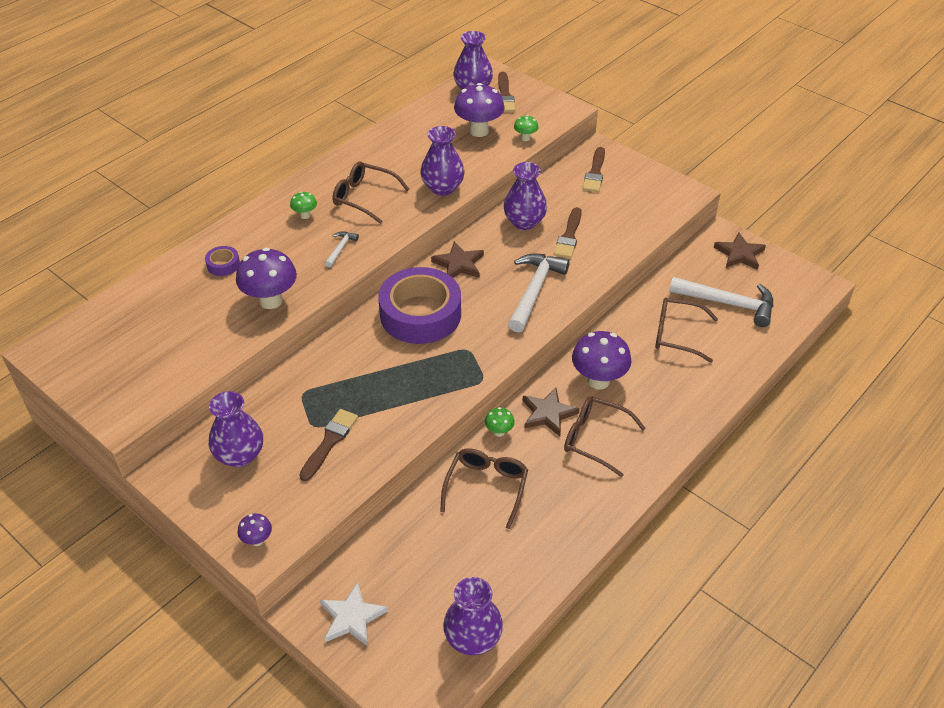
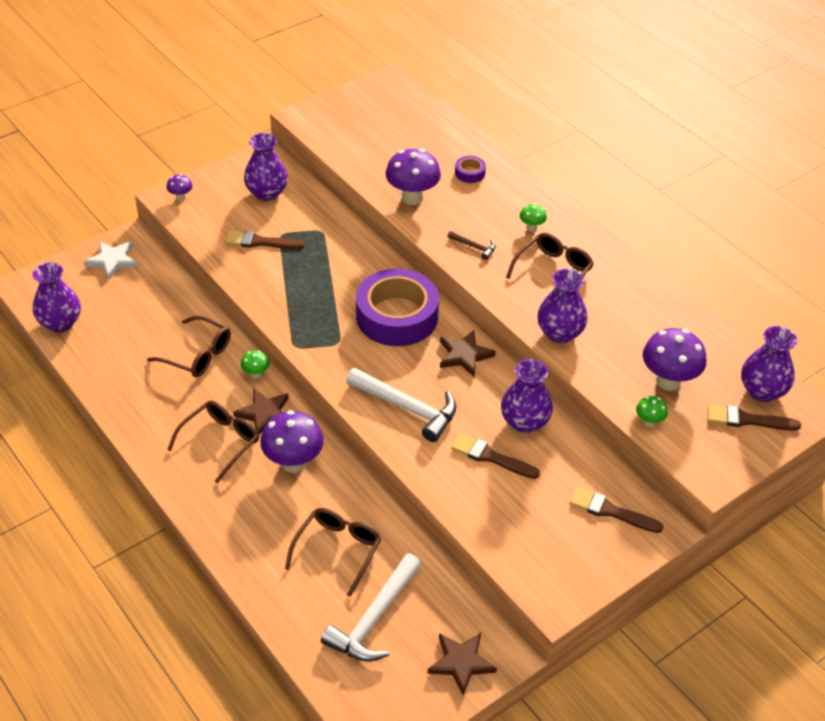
camera: 100 degrees right, 0 degrees up
brown brush [299,409,358,481] -> brown brush turned 150 degrees clockwise [225,230,305,249]
white hammer [325,232,359,267] -> brown hammer [448,230,496,260]

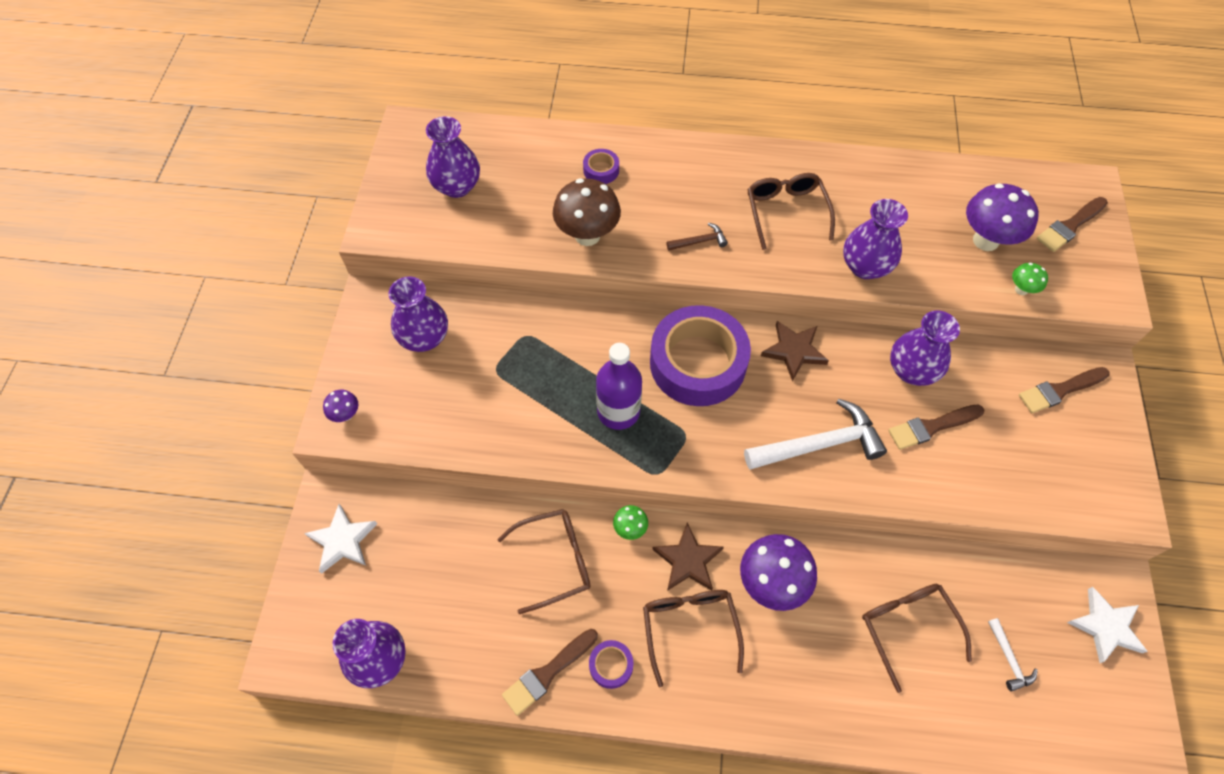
camera: 45 degrees left, 15 degrees up
brown brush [225,230,305,249] -> brown brush moved to [502,629,598,716]
white hammer [321,553,421,662] -> white hammer [988,618,1038,692], size x0.47
purple mushroom [386,149,441,205] -> brown mushroom [553,178,621,246]
brown star [427,633,497,696] -> white star [1067,587,1148,663]
green mushroom [520,203,547,232] -> none
purple vase [741,326,797,402] -> purple vase moved to [426,116,480,198]
none -> purple tape [589,640,634,689]
none -> purple bottle [596,343,642,430]

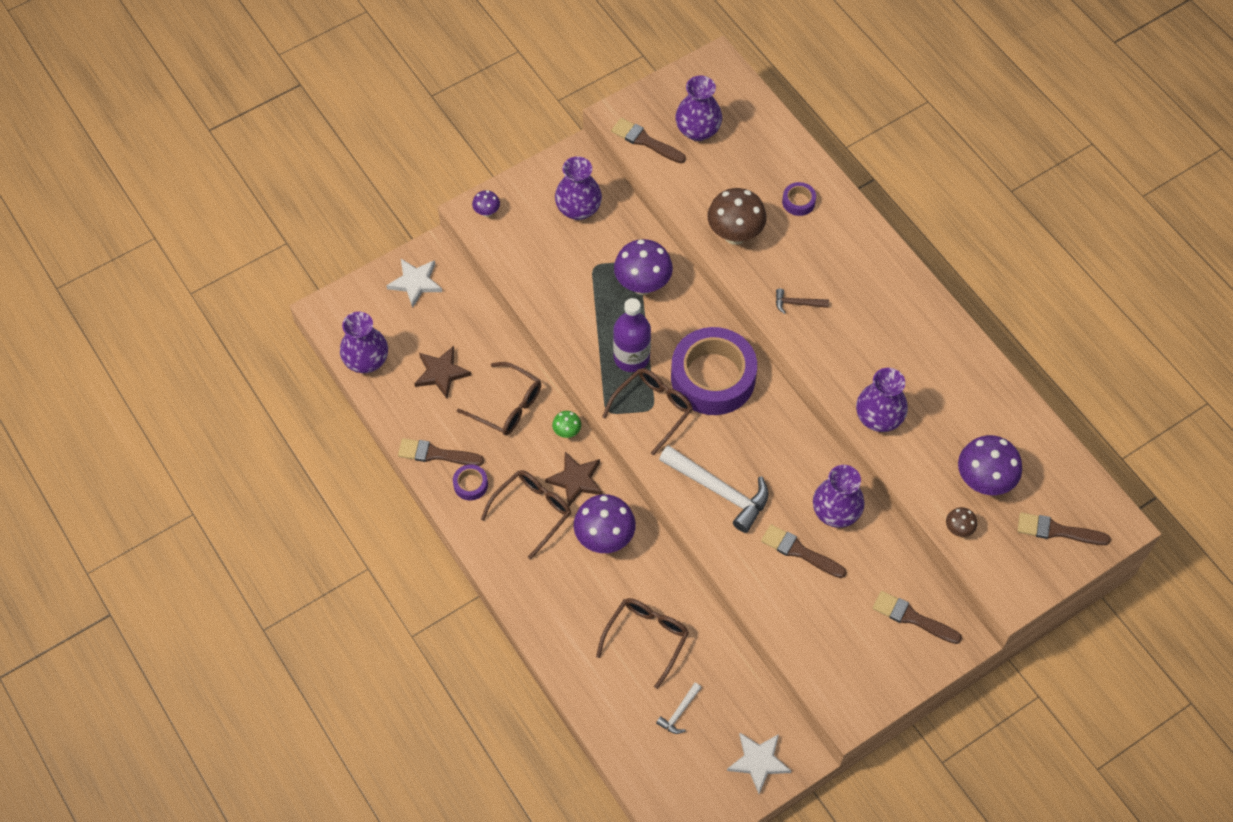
camera: 50 degrees right, 0 degrees up
brown hammer [667,223,728,251] -> brown hammer turned 150 degrees clockwise [776,289,829,314]
brown glasses [747,173,835,250] -> brown glasses moved to [602,368,693,455]
brown star [761,321,829,381] -> brown star moved to [414,346,471,398]
green mushroom [1012,263,1048,295] -> brown mushroom [946,507,977,537]
none -> brown brush [611,118,686,163]
none -> purple mushroom [614,239,673,295]

